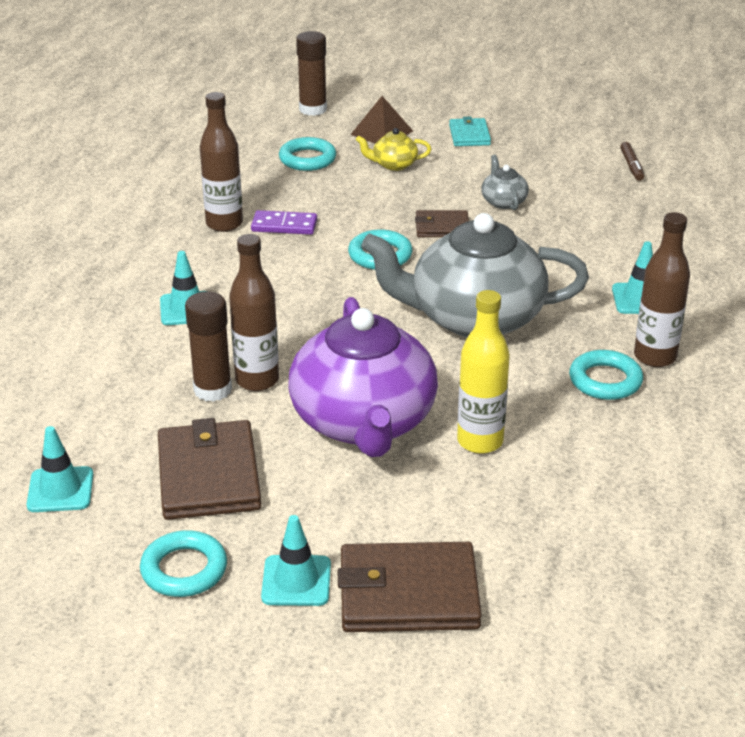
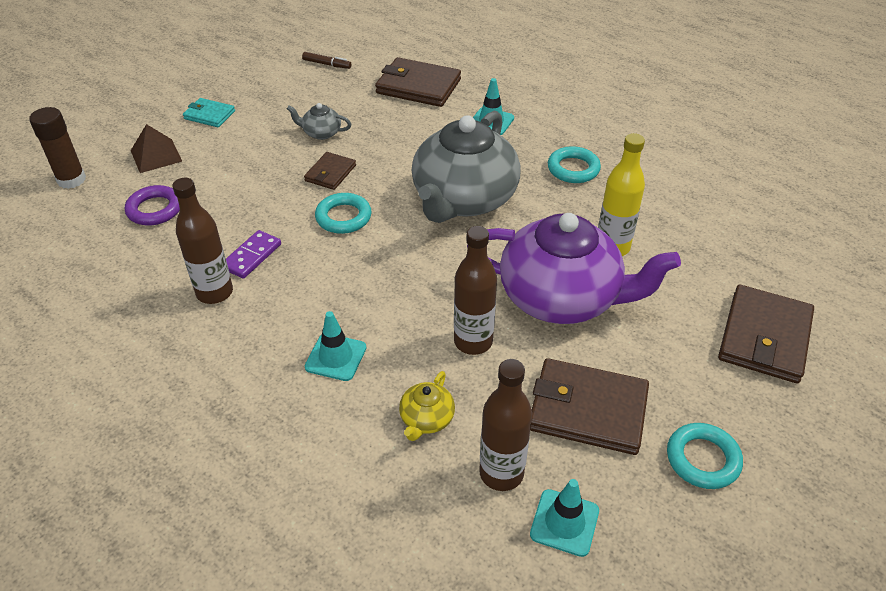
camera: 65 degrees left, 10 degrees up
brown glue stick [185,292,232,402] -> none
turquoise traffic cone [261,515,331,606] -> none
turquoise ring [279,137,336,171] -> purple ring [125,185,180,225]
yellow teapot [356,128,431,171] -> yellow teapot moved to [399,371,455,441]
brown bottle [634,212,690,367] -> brown bottle moved to [479,359,532,491]
none -> brown wallet [375,57,461,107]

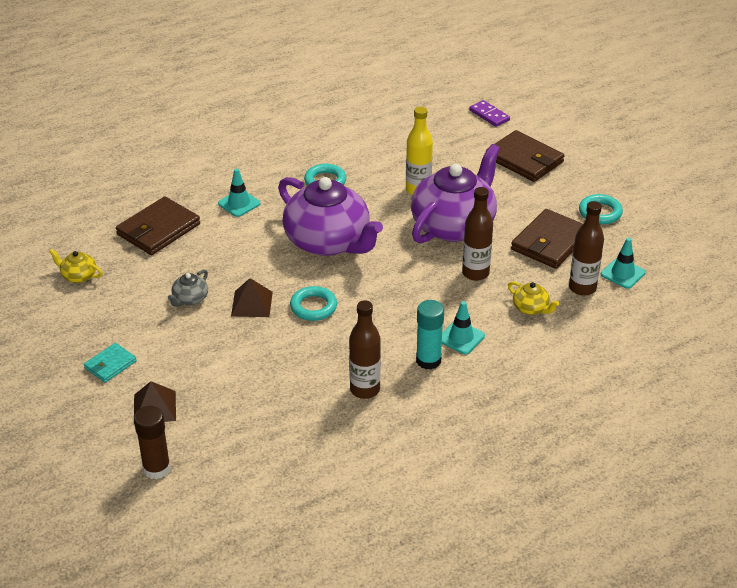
camera: 70 degrees left, 5 degrees down
purple ring [125,185,180,225] -> none
purple domino [226,230,281,279] -> purple domino moved to [469,100,510,127]
brown marker [302,52,351,69] -> yellow teapot [49,249,103,283]
brown wallet [304,152,356,190] -> brown pyramid [231,278,273,317]
grey teapot [412,111,521,223] -> purple teapot [278,177,383,256]
none -> turquoise glue stick [416,300,444,370]

